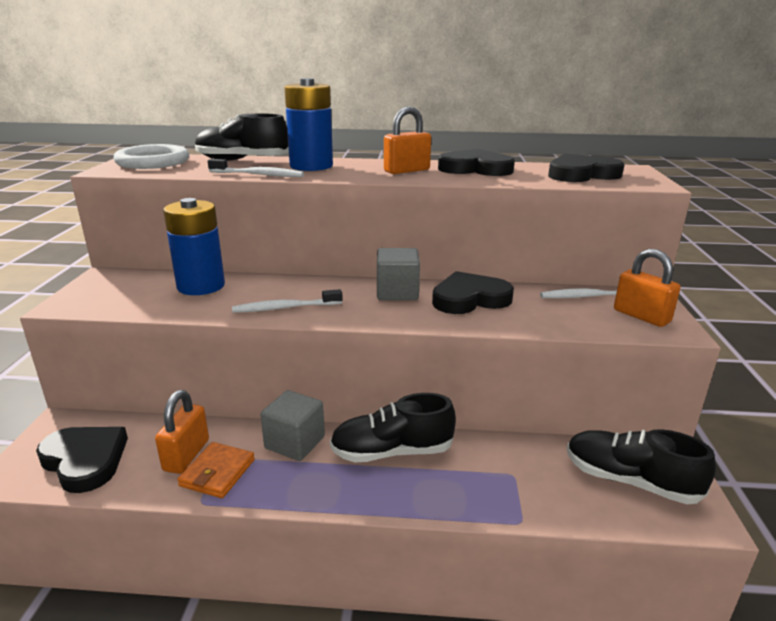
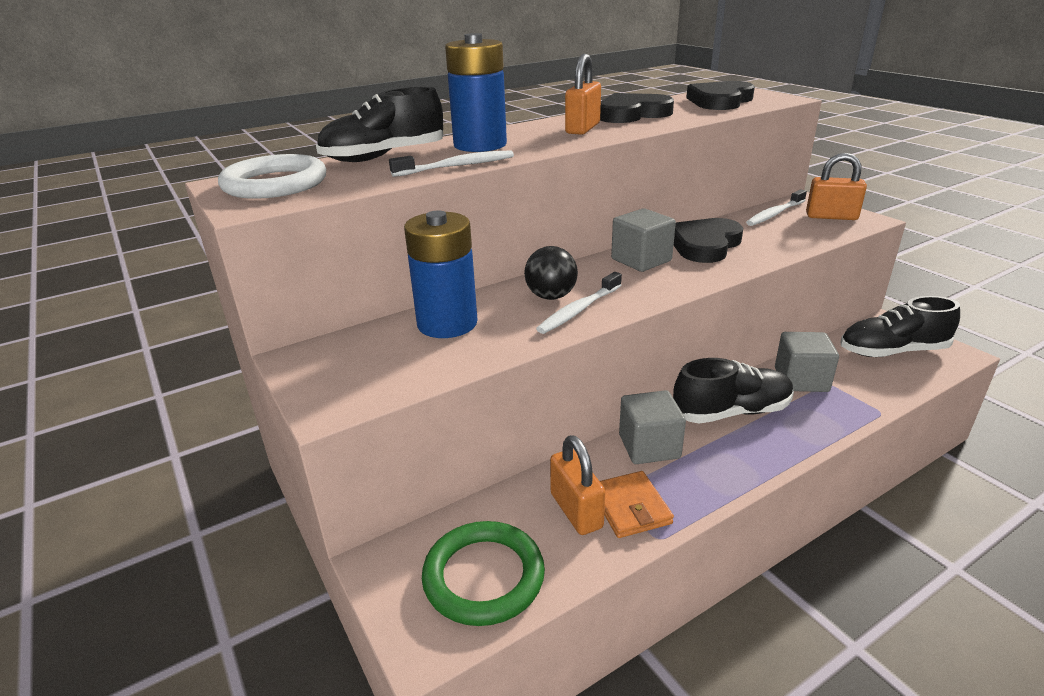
camera: 35 degrees left, 5 degrees up
black heart [36,427,128,493] -> green ring [422,521,545,626]
black shoe [330,393,456,463] -> black shoe turned 150 degrees counterclockwise [673,358,794,424]
none -> black ball [524,246,578,300]
none -> grey cube [775,332,839,392]

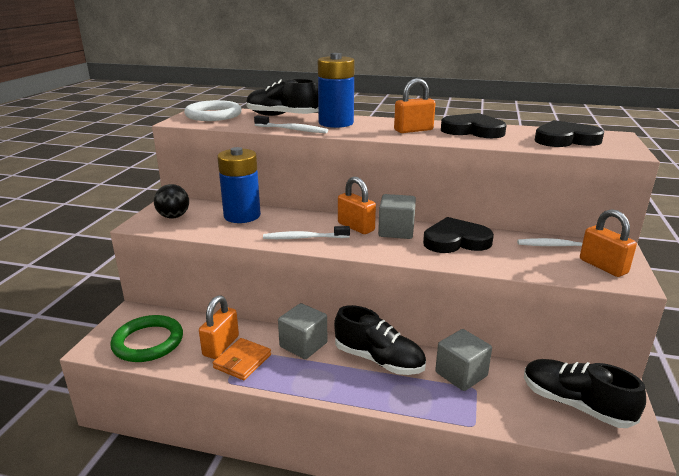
camera: 45 degrees right, 5 degrees down
black ball [524,246,578,300] -> black ball moved to [154,184,189,219]
none -> orange padlock [338,177,376,234]

